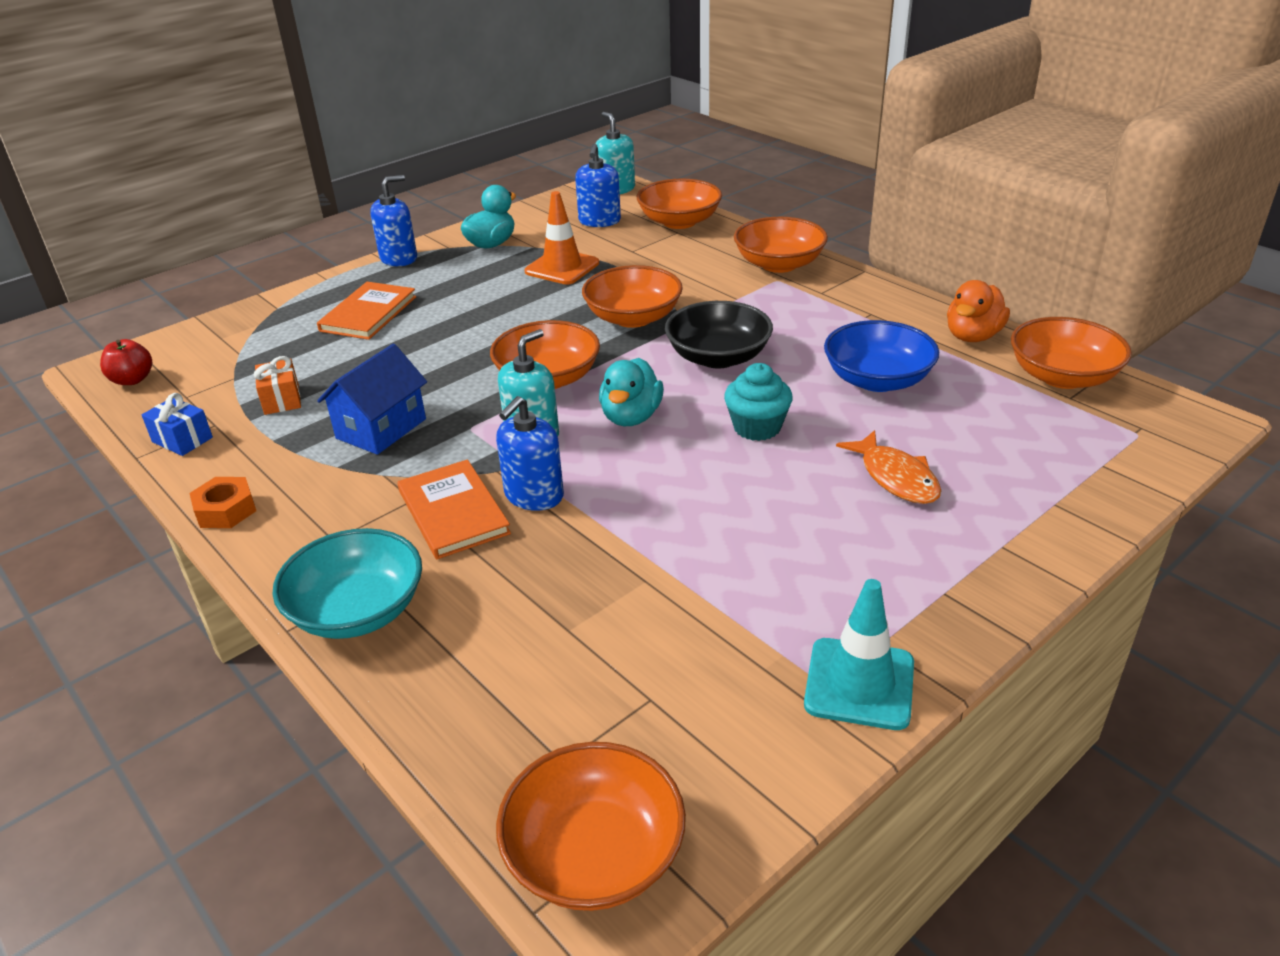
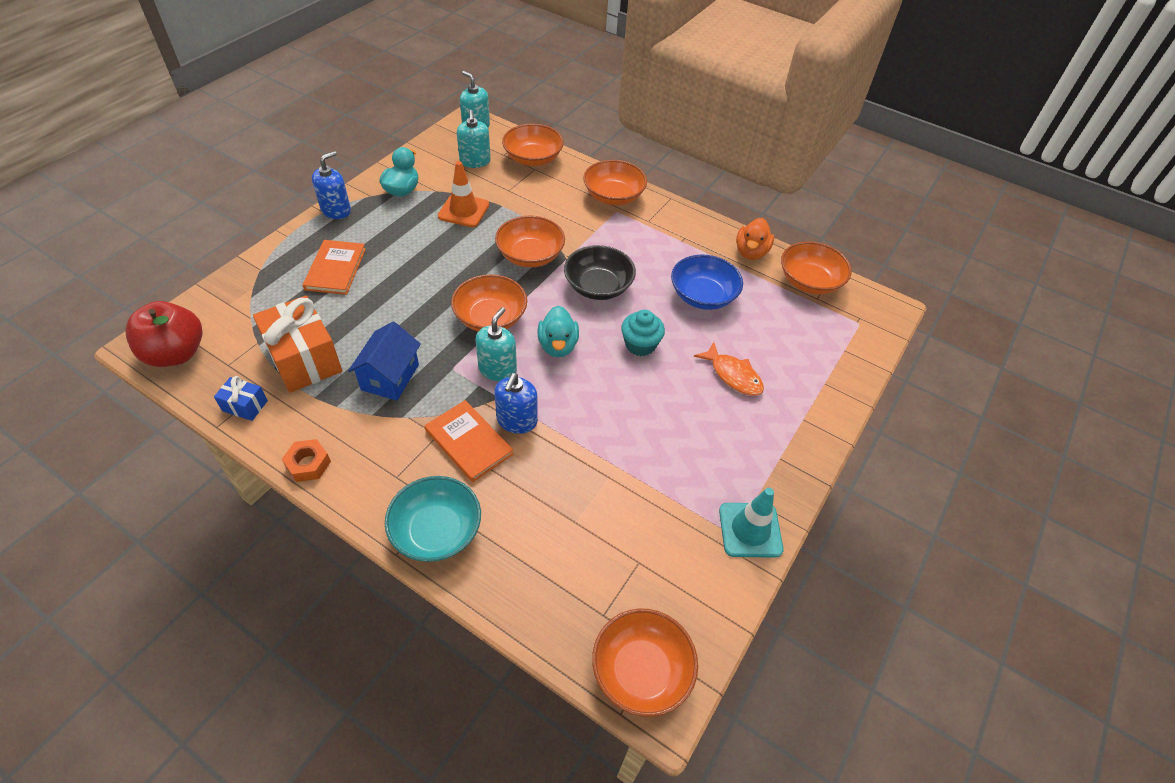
camera: 20 degrees left, 15 degrees up
red apple [100,339,152,385] -> red apple [125,301,203,367], size x1.86
orange gift [254,356,301,415] -> orange gift [253,296,342,393], size x2.10
blue soap dispenser [575,144,621,227] -> turquoise soap dispenser [457,110,491,168]

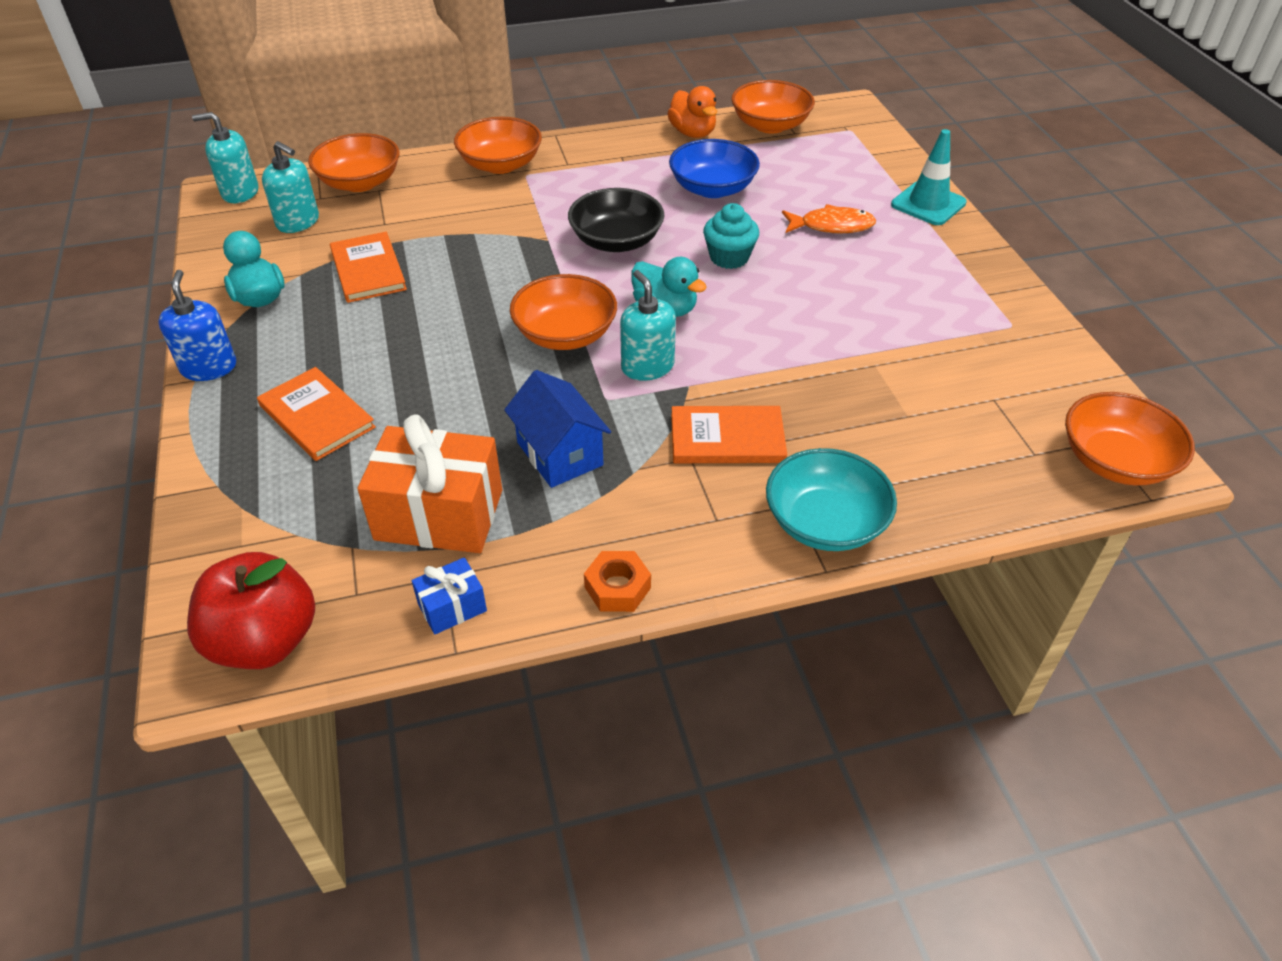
camera: 45 degrees left, 5 degrees down
orange traffic cone [438,161,489,227] -> orange book [330,232,407,303]
blue soap dispenser [494,373,538,434] -> none
orange bowl [495,216,565,267] -> none
turquoise traffic cone [719,488,783,558] -> turquoise traffic cone moved to [891,129,967,225]

